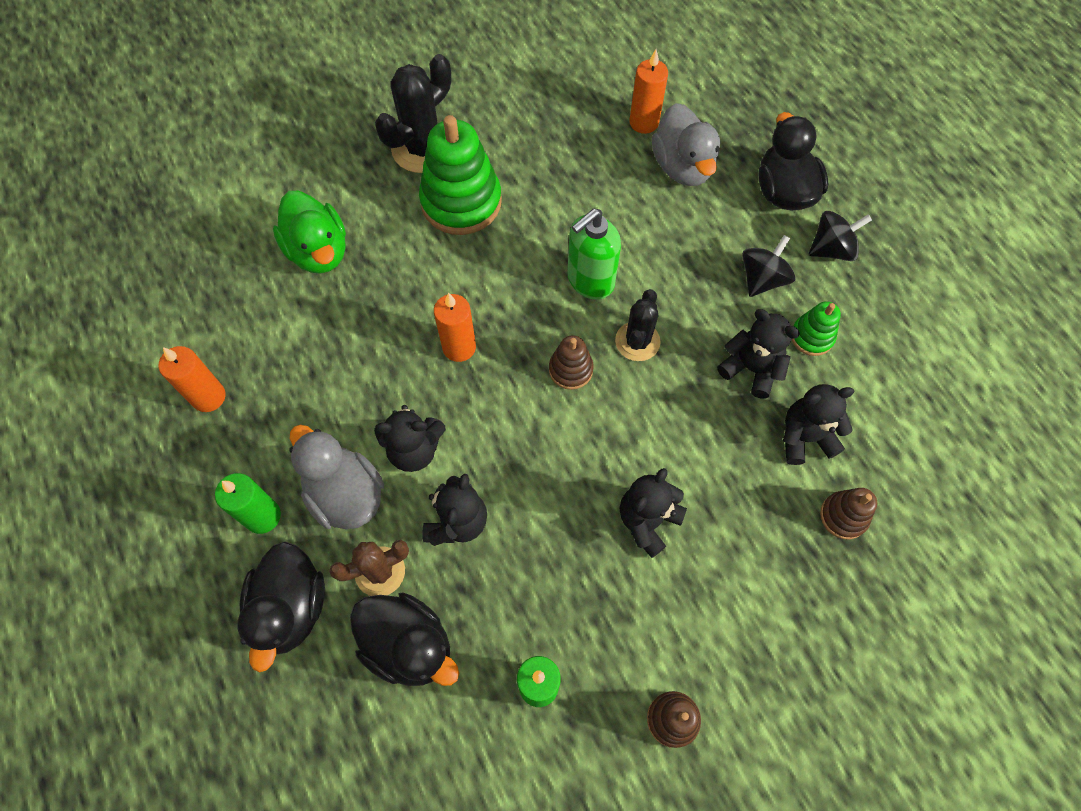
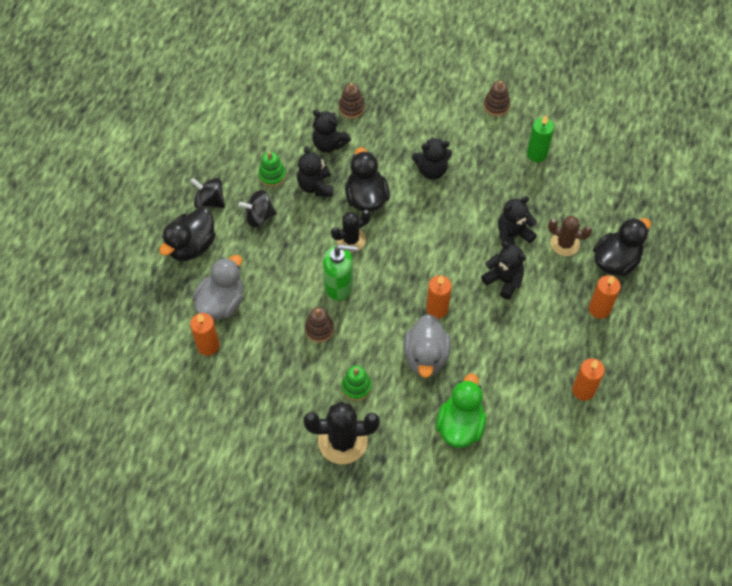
camera: 135 degrees left, 5 degrees down
green candle [215,473,281,534] -> orange candle [589,275,621,319]
grey duck [289,424,384,530] -> grey duck moved to [403,314,451,378]
black duck [350,593,459,686] -> black duck moved to [345,147,390,212]
green stacking toy [419,115,502,235] -> green stacking toy [342,366,372,401], size x0.50
brown stacking toy [549,335,594,390] -> brown stacking toy moved to [305,307,334,342]

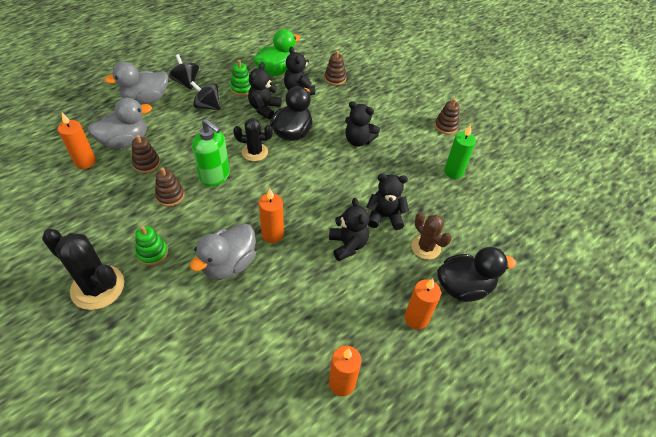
camera: 30 degrees right, 10 degrees down
black duck [160,208,216,261] -> grey duck [104,62,168,105]
green duck [436,373,486,448] -> green duck moved to [253,29,301,76]
none -> brown stacking toy [132,135,160,173]

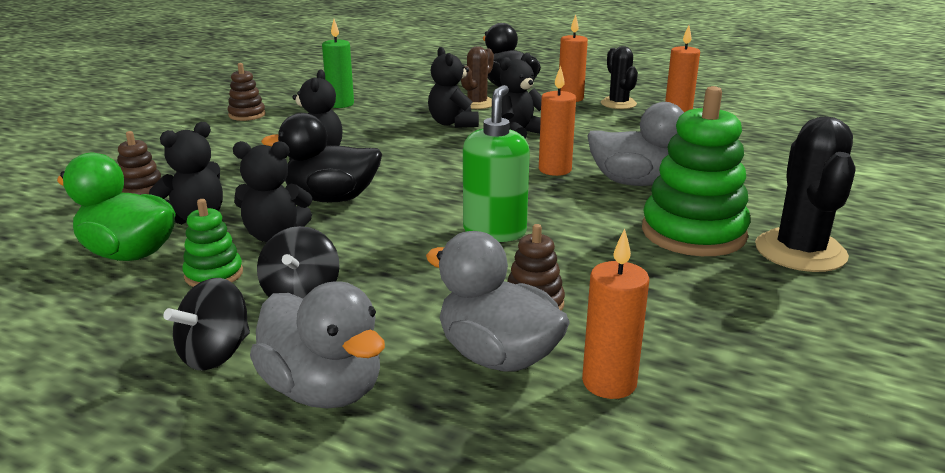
camera: 110 degrees left, 25 degrees down
green stacking toy [135,226,168,266] -> green stacking toy [642,86,750,256], size x2.00
brown stacking toy [155,167,184,207] -> none
black cactus [233,118,273,161] -> black cactus moved to [601,46,638,109]

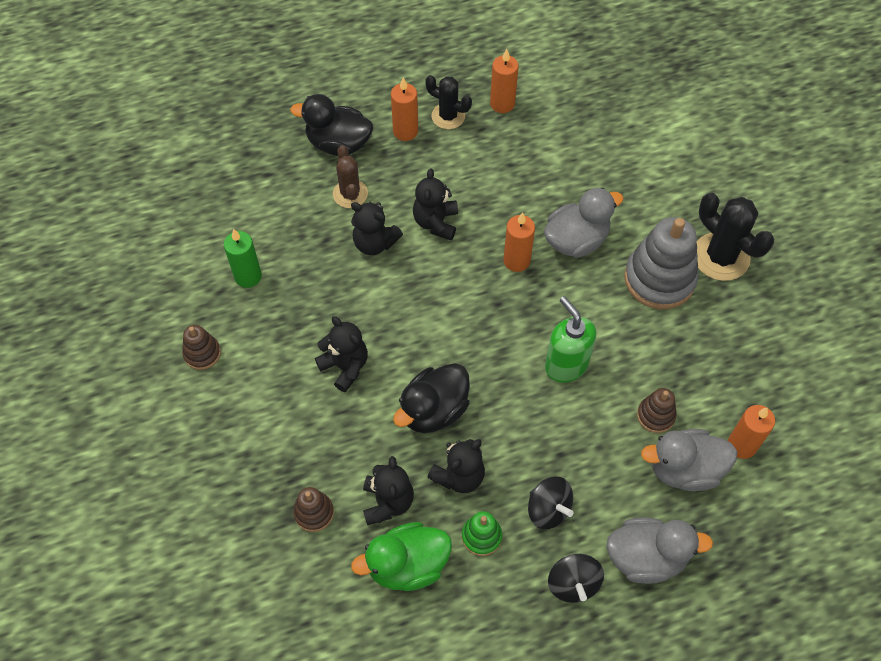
camera: 45 degrees left, 35 degrees up
green stacking toy [642,86,750,256] -> grey stacking toy [624,217,699,309]

